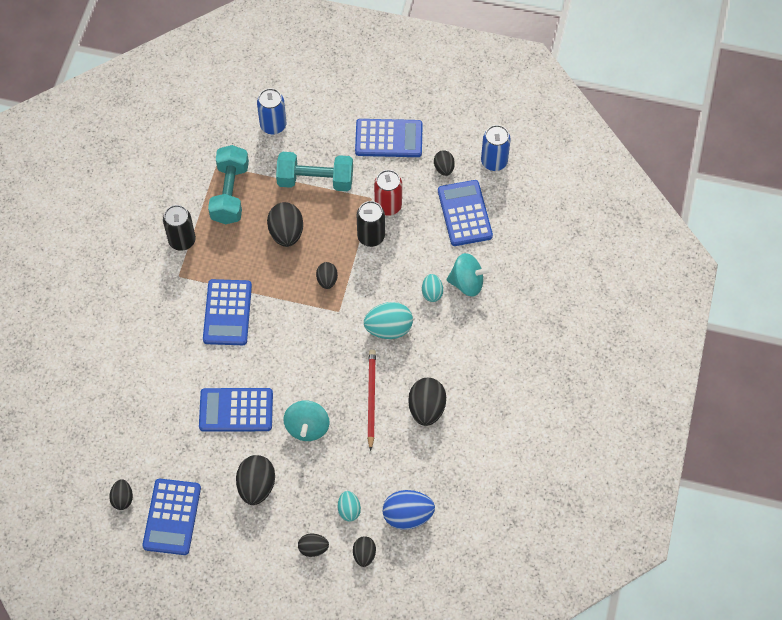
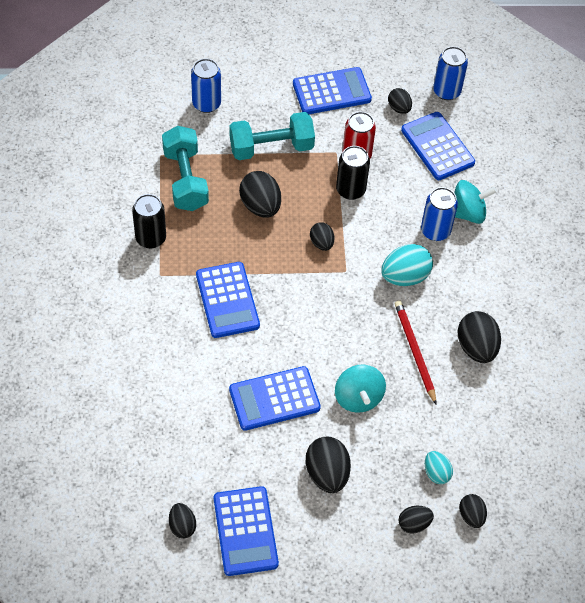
camera: 20 degrees left, 5 degrees down
blue egg [383,490,435,530] -> none
turquoise egg [422,274,443,302] -> blue can [421,187,458,241]

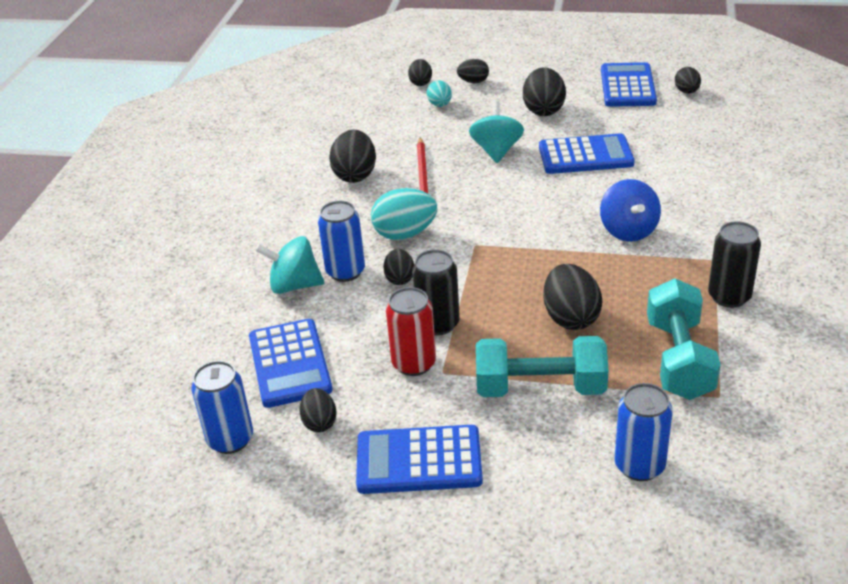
camera: 160 degrees left, 20 degrees down
blue calculator [196,262,260,338] -> blue spinning top [600,179,661,242]
black egg [310,222,334,251] -> black egg moved to [383,249,414,285]

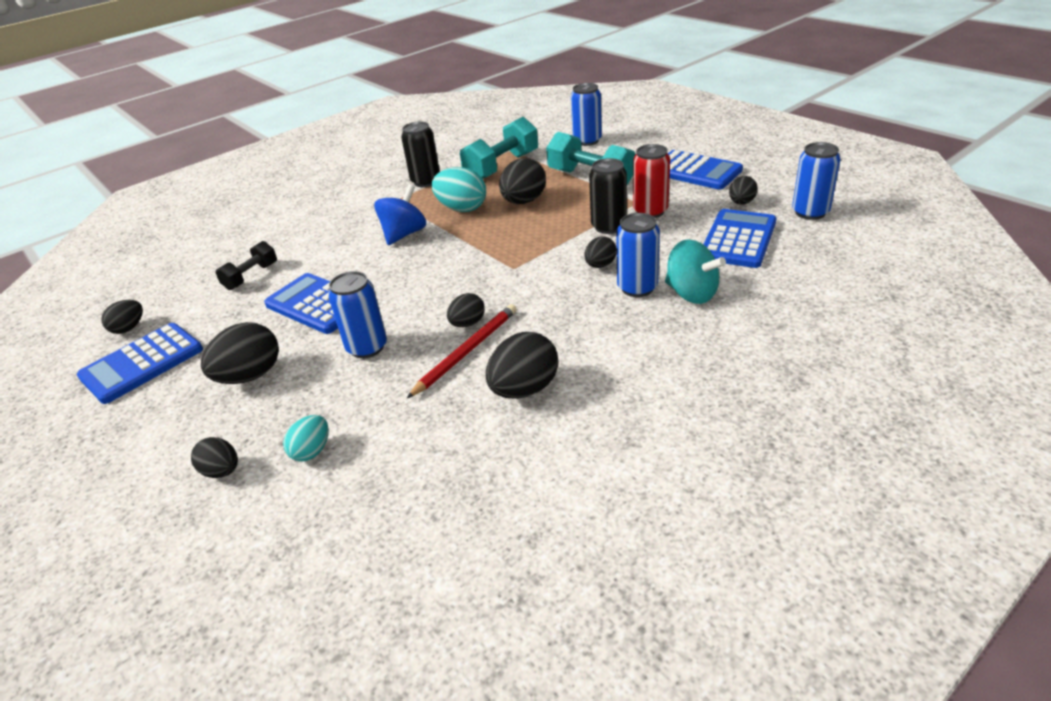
camera: 140 degrees left, 0 degrees up
turquoise egg [371,188,437,240] -> turquoise egg moved to [432,167,486,212]
black egg [408,59,432,86] -> black egg moved to [447,293,485,327]
turquoise spinning top [469,100,524,163] -> blue can [328,271,387,358]
none -> black dumbbell [215,241,277,290]

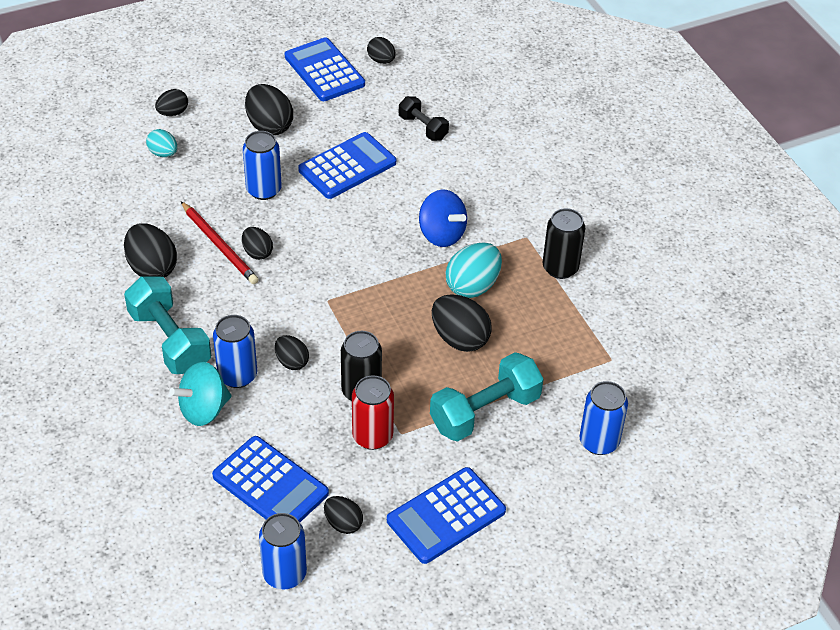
camera: 100 degrees right, 10 degrees up
turquoise dumbbell [460,117,538,179] -> turquoise dumbbell moved to [124,277,211,374]

